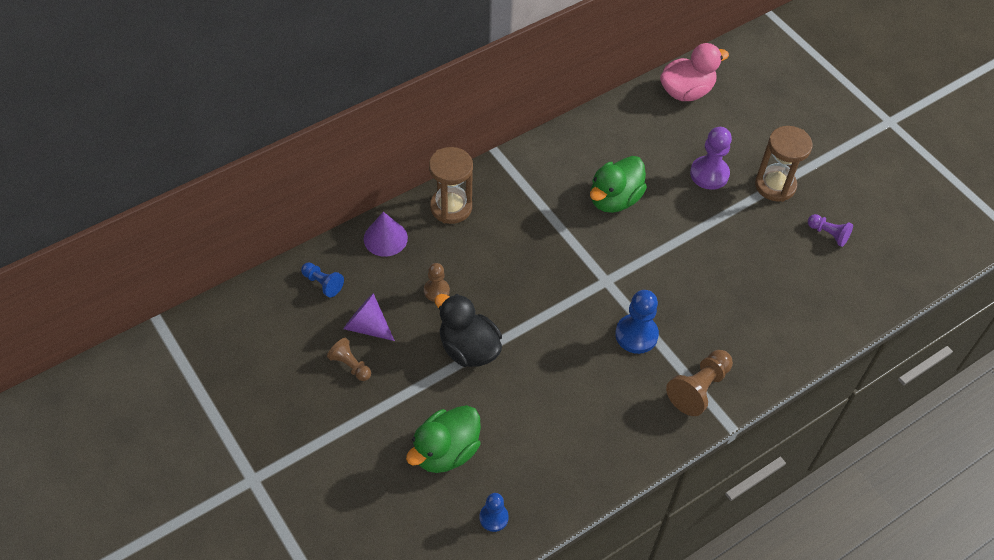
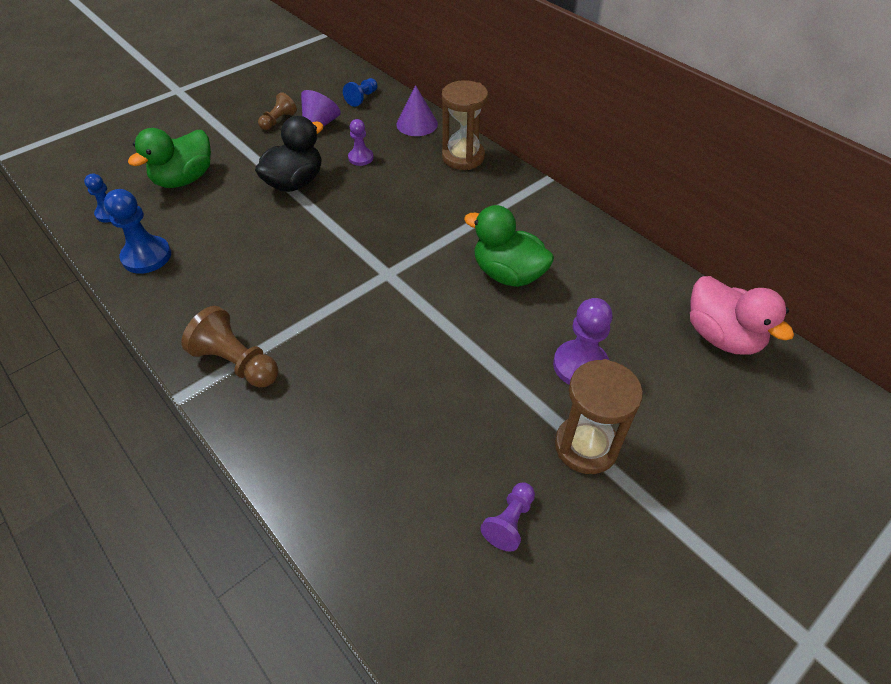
camera: 85 degrees right, 5 degrees down
green duck [406,405,481,473] -> green duck turned 90 degrees counterclockwise [128,128,211,188]
brown pawn [424,263,450,302] -> purple pawn [348,119,374,166]
blue pawn [615,290,659,354] -> blue pawn moved to [104,189,171,274]

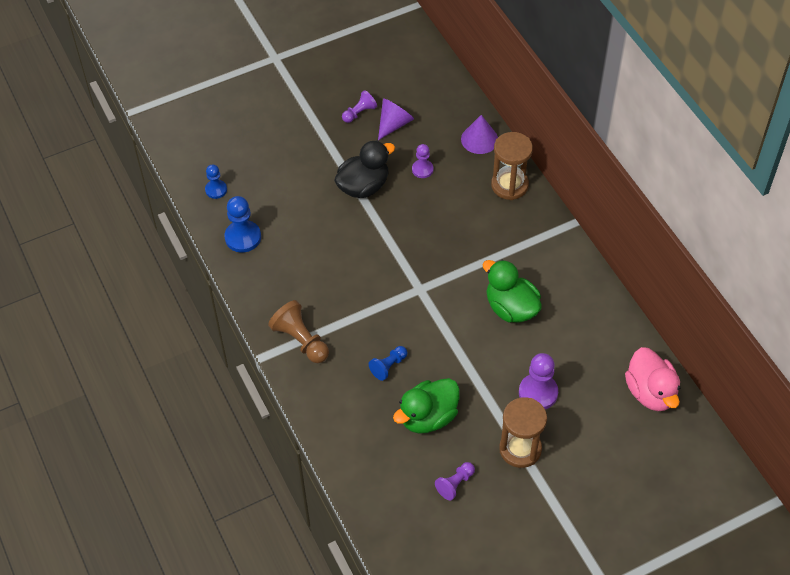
camera: 15 degrees right, 5 degrees up
green duck [128,128,211,188] -> green duck moved to [393,378,460,434]
brown pawn [258,92,297,130] -> purple pawn [342,90,377,123]
blue pawn [343,78,377,107] -> blue pawn moved to [369,346,408,381]

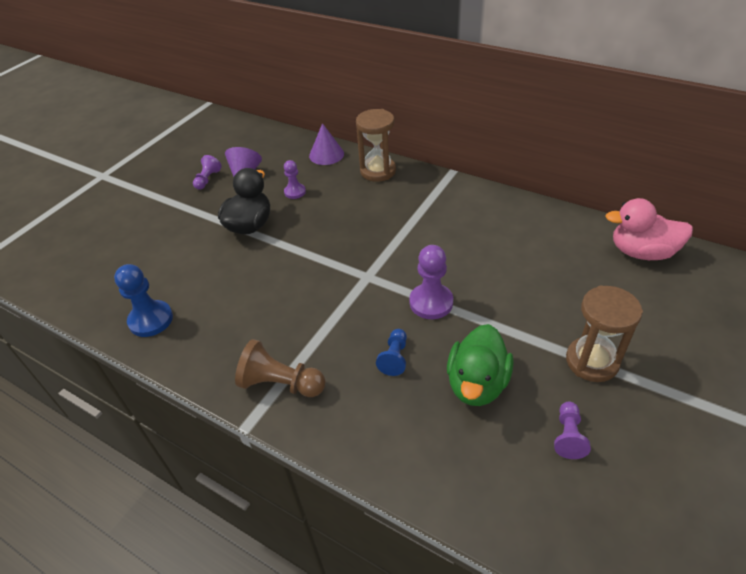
camera: 30 degrees left, 10 degrees down
blue pawn [205,164,227,199] -> none
green duck [483,260,542,323] -> none
purple pawn [519,353,558,409] -> purple pawn moved to [409,245,453,319]
pink duck [625,347,680,411] -> pink duck turned 150 degrees clockwise [605,198,693,260]

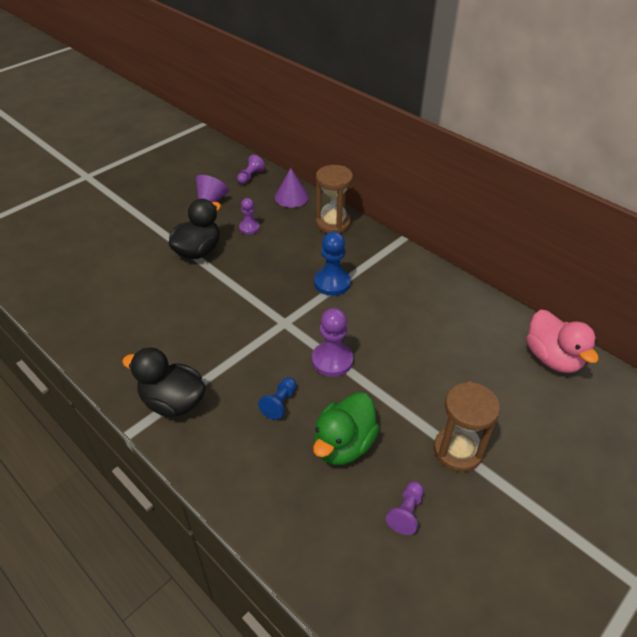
camera: 10 degrees right, 0 degrees up
blue pawn [114,264,173,337] -> blue pawn moved to [314,231,351,296]
purple pawn [193,155,222,190] -> purple pawn moved to [237,155,265,184]
brown pawn [235,339,326,397] -> black duck [122,348,206,417]
pink duck [605,198,693,260] -> pink duck turned 135 degrees counterclockwise [526,310,599,373]

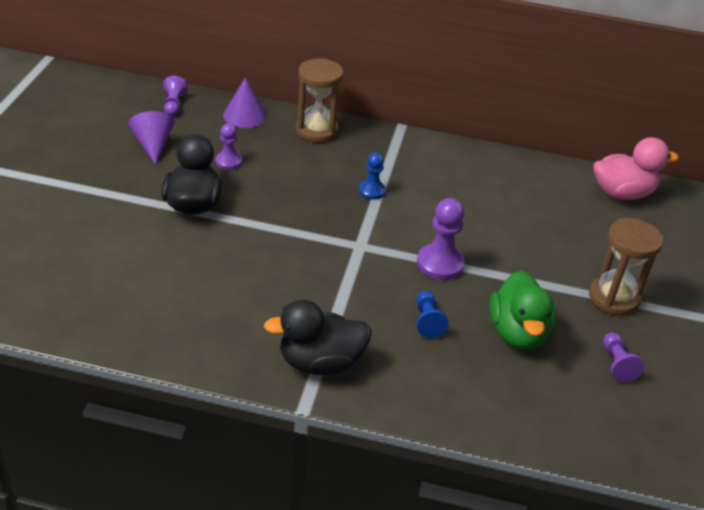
camera: 35 degrees left, 5 degrees down
blue pawn [314,231,351,296] -> blue pawn [359,152,386,200], size x0.62
pink duck [526,310,599,373] -> pink duck turned 45 degrees counterclockwise [594,137,679,200]

